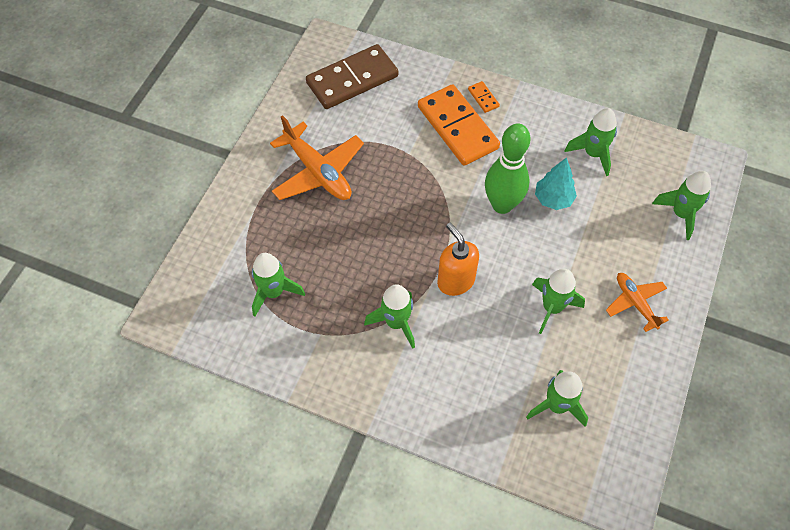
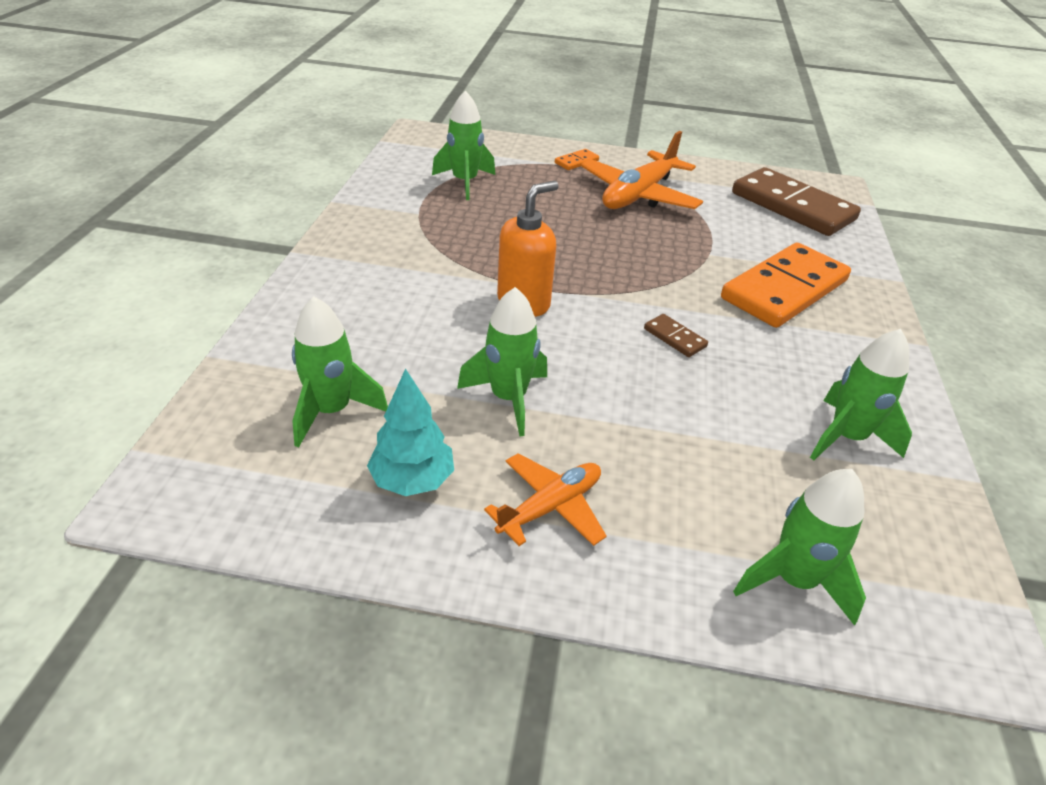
camera: 75 degrees right, 20 degrees down
green rocket [364,284,415,349] -> none
orange domino [468,81,500,113] -> orange domino moved to [555,149,599,170]
green bowling pin [485,123,531,214] -> brown domino [644,314,708,357]
turquoise tree [535,157,577,210] -> turquoise tree moved to [367,368,454,496]

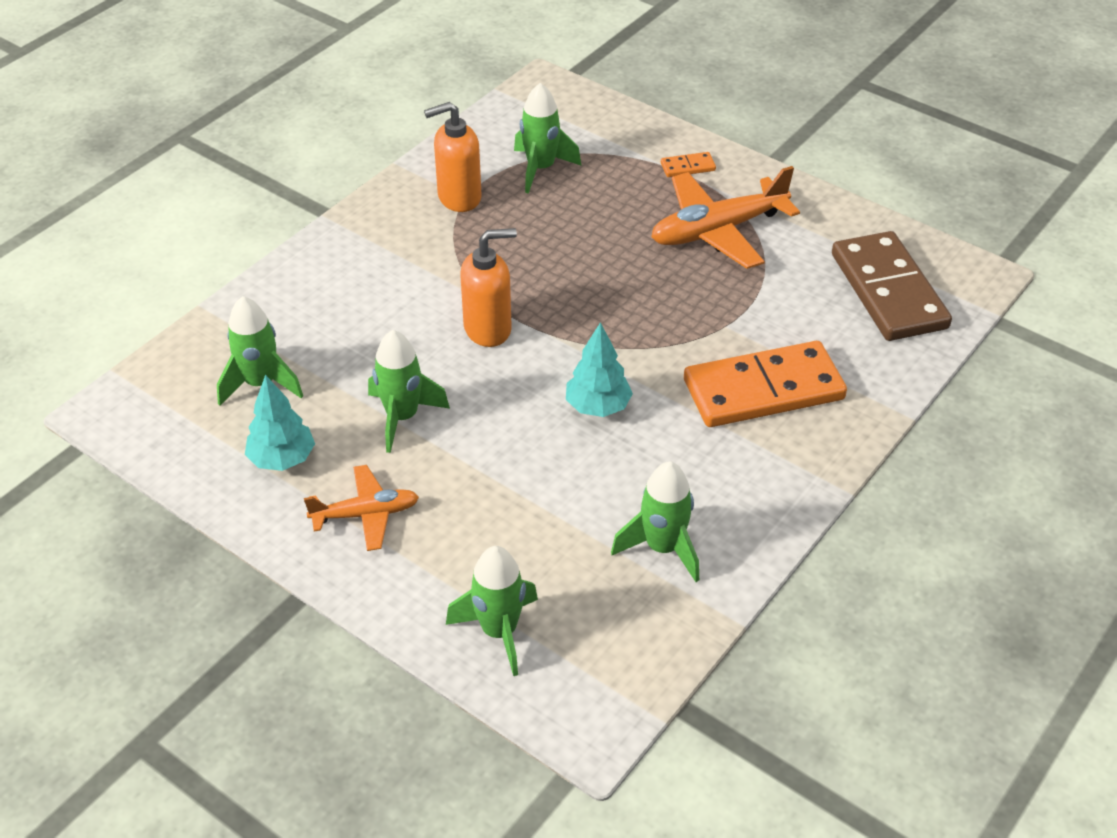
camera: 30 degrees right, 5 degrees up
brown domino [644,314,708,357] -> turquoise tree [566,322,633,417]
none -> orange soap dispenser [424,102,482,212]

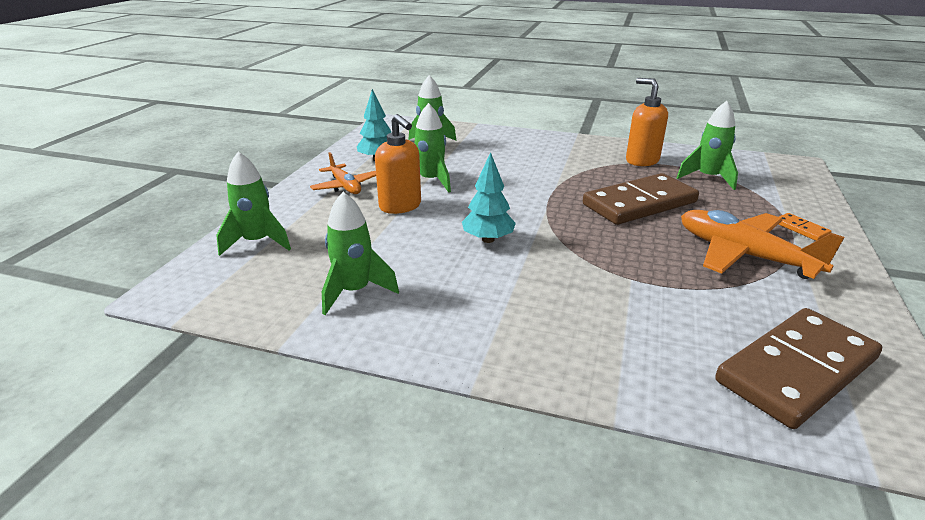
camera: 70 degrees right, 15 degrees down
orange soap dispenser [460,228,517,347] -> orange soap dispenser moved to [375,114,421,214]
orange domino [684,341,847,427] -> none
none -> brown domino [583,173,699,225]

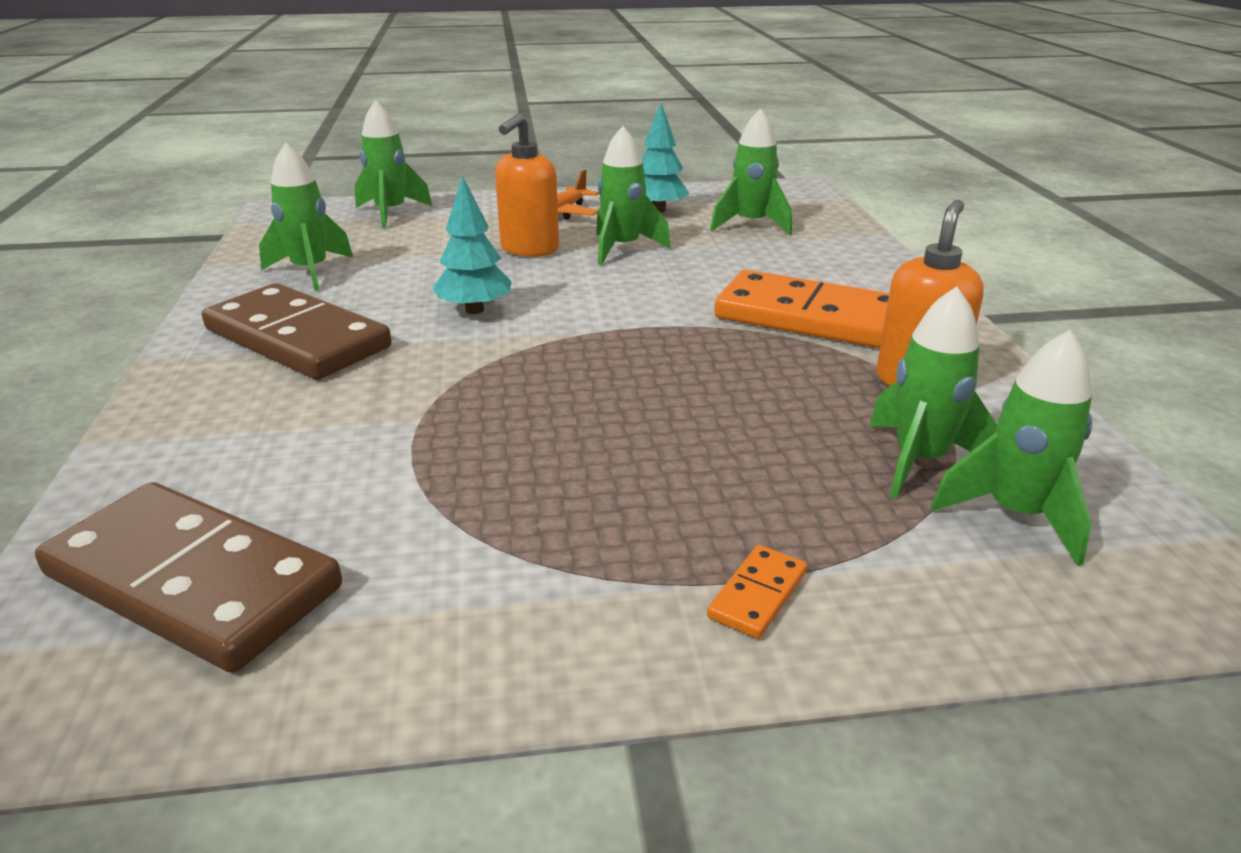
camera: 65 degrees right, 0 degrees up
brown domino [583,173,699,225] -> brown domino moved to [202,283,391,379]
orange plane [681,210,845,279] -> none
none -> orange domino [714,270,889,348]
none -> green rocket [931,330,1092,566]

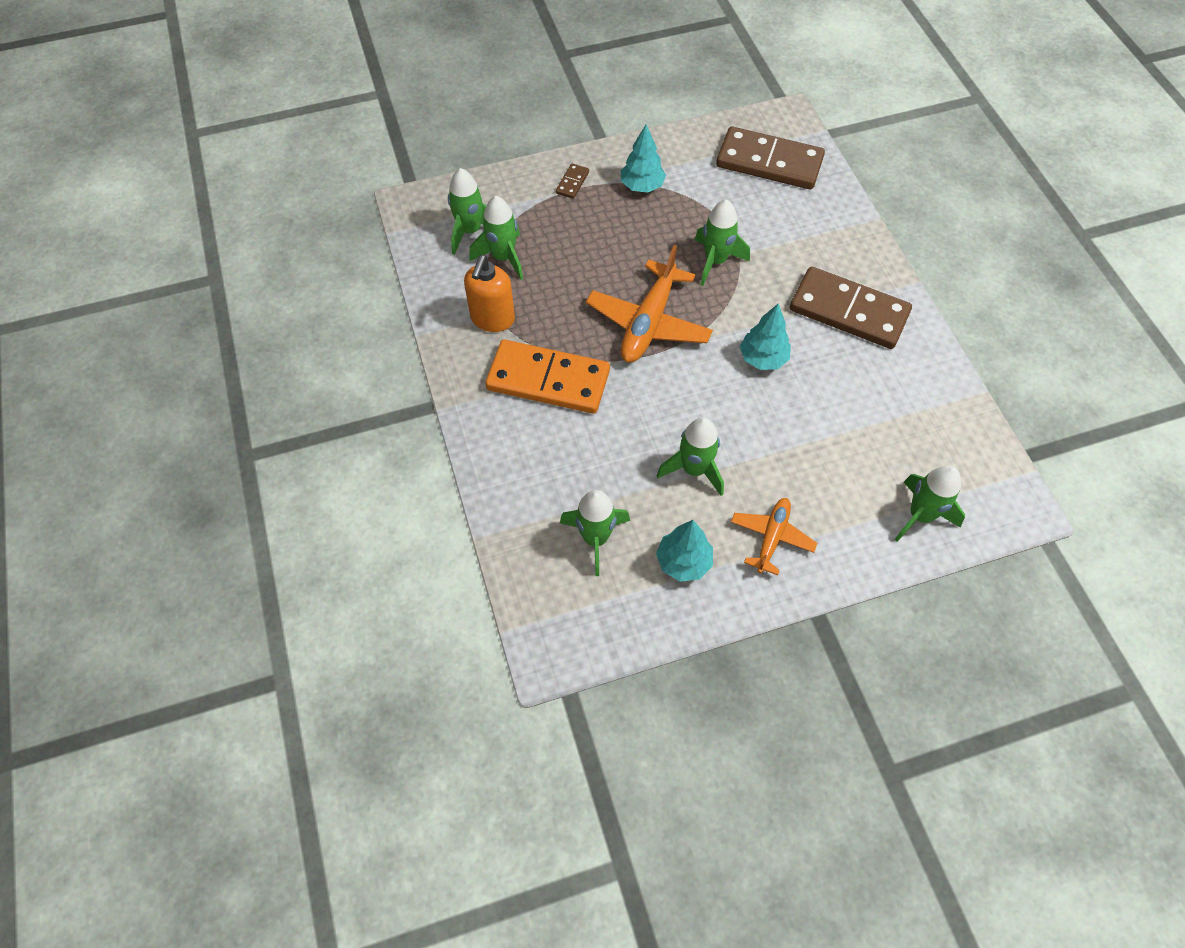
camera: 170 degrees right, 30 degrees up
green rocket [259,143,353,291] -> green rocket moved to [695,199,750,286]
orange soap dispenser [495,113,559,257] -> none
orange domino [707,545,807,639] -> brown domino [556,163,589,199]
none -> orange plane [586,245,713,363]
none -> turquoise tree [621,124,666,193]

